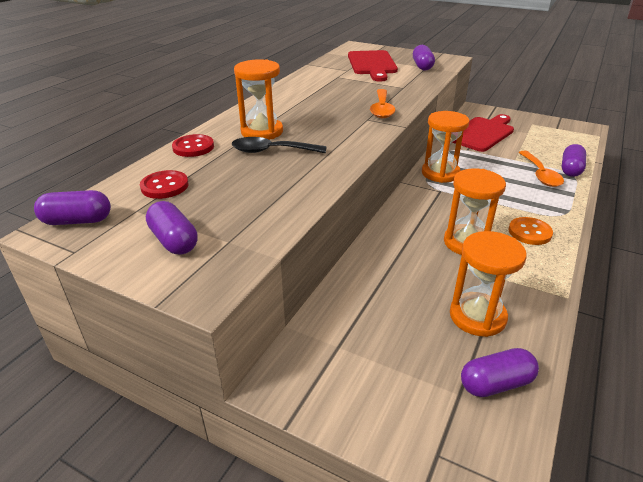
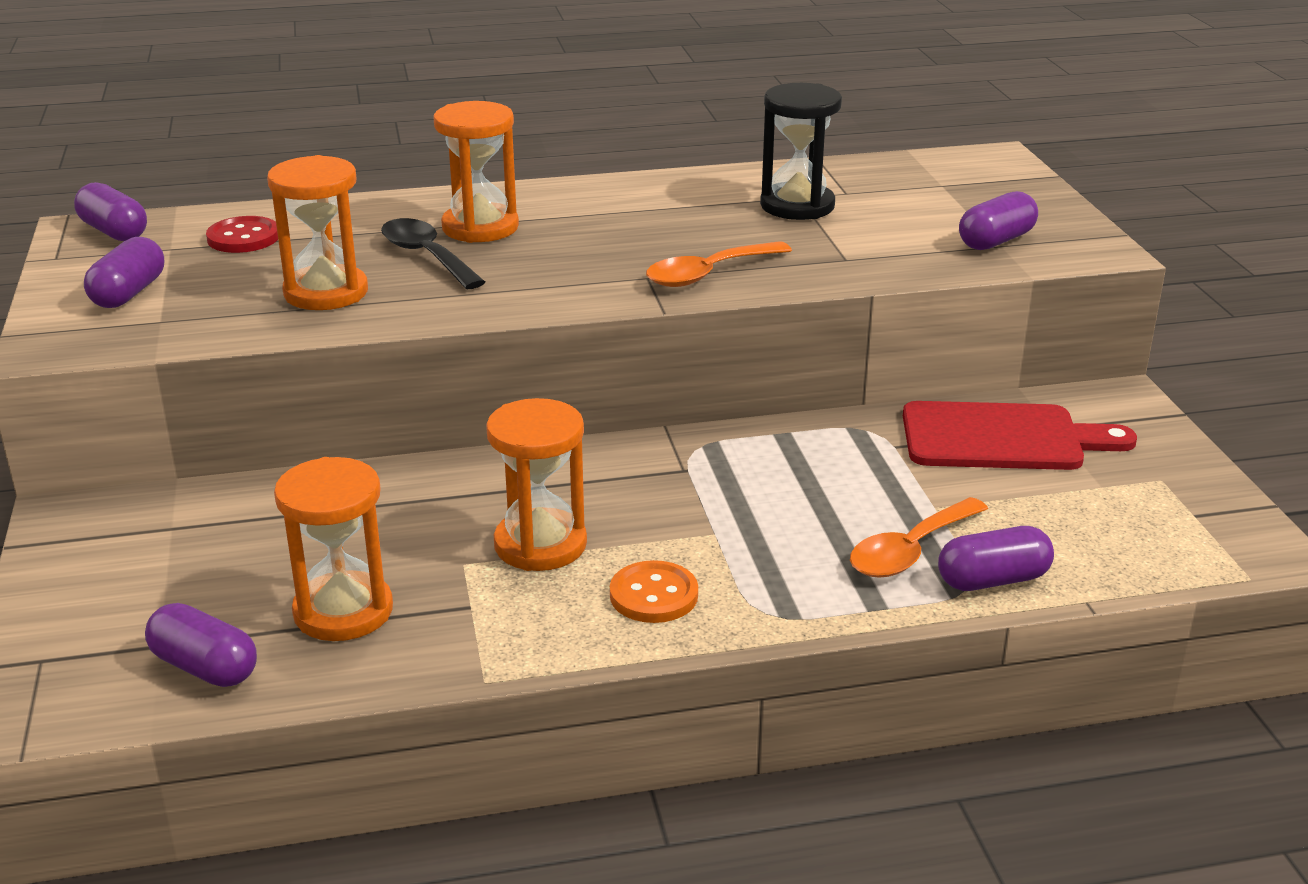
camera: 50 degrees right, 5 degrees down
red button [172,134,214,157] -> none
red cutting board [348,50,398,82] -> none
orange hourglass [422,111,470,183] -> orange hourglass moved to [267,155,368,310]
none -> black hourglass [760,83,842,220]

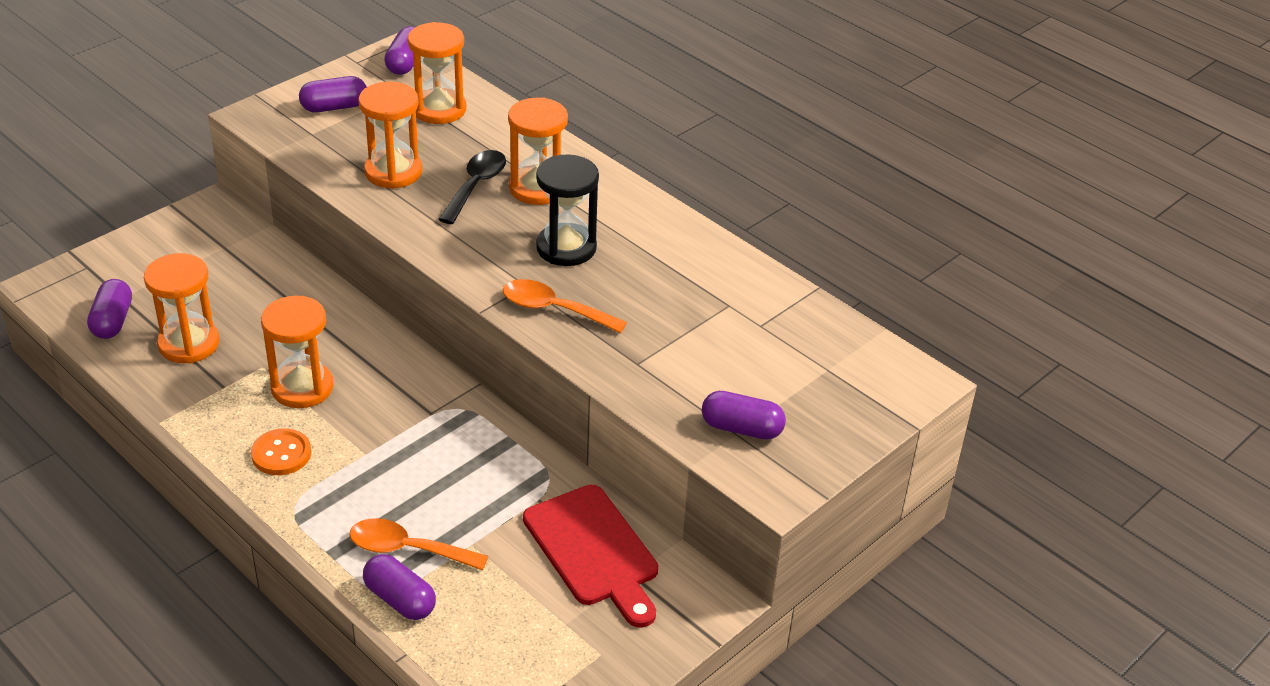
camera: 55 degrees right, 10 degrees up
red button [206,216,278,253] -> orange hourglass [408,22,466,124]
black hourglass [760,83,842,220] -> black hourglass moved to [536,155,599,266]

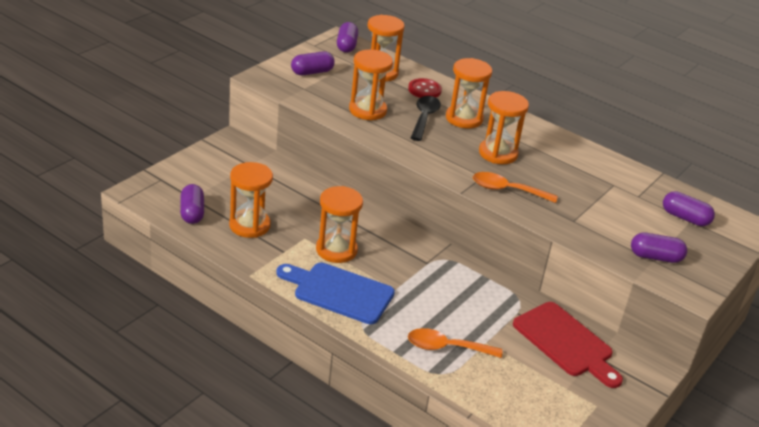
camera: 10 degrees left, 5 degrees down
orange button [251,428,311,475] -> blue cutting board [276,263,395,324]
purple capsule [363,554,436,620] -> purple capsule moved to [663,191,715,226]
black hourglass [536,155,599,266] -> orange hourglass [479,91,529,164]
none -> red button [408,78,442,98]

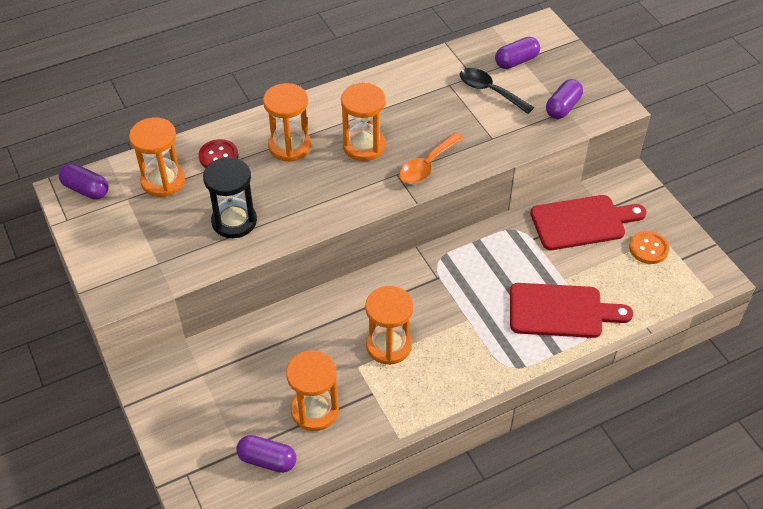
camera: 60 degrees left, 15 degrees up
blue cutting board [276,263,395,324] -> none
purple capsule [291,51,335,75] -> none
orange hourglass [349,49,393,121] -> black hourglass [203,157,257,238]
orange spoon [408,328,502,358] -> red cutting board [510,283,633,338]
black spoon [411,96,441,141] -> black spoon moved to [460,68,534,114]
none -> orange button [629,231,669,264]

